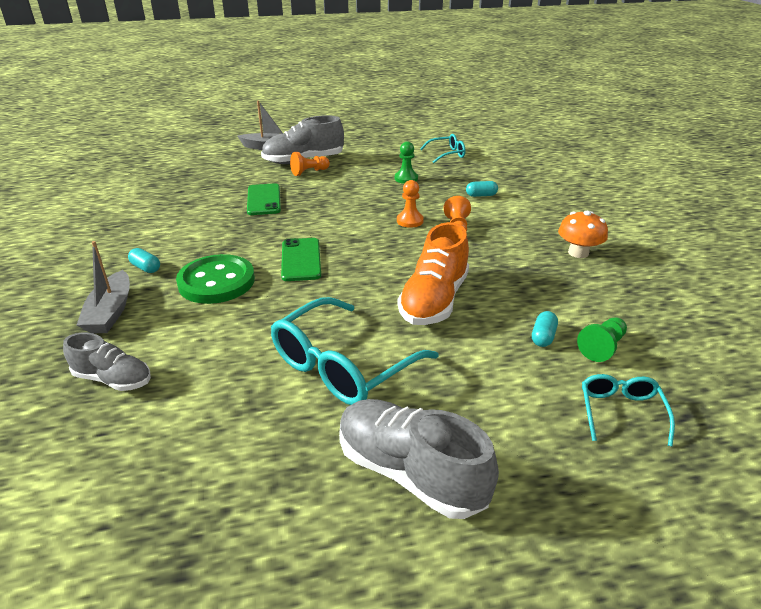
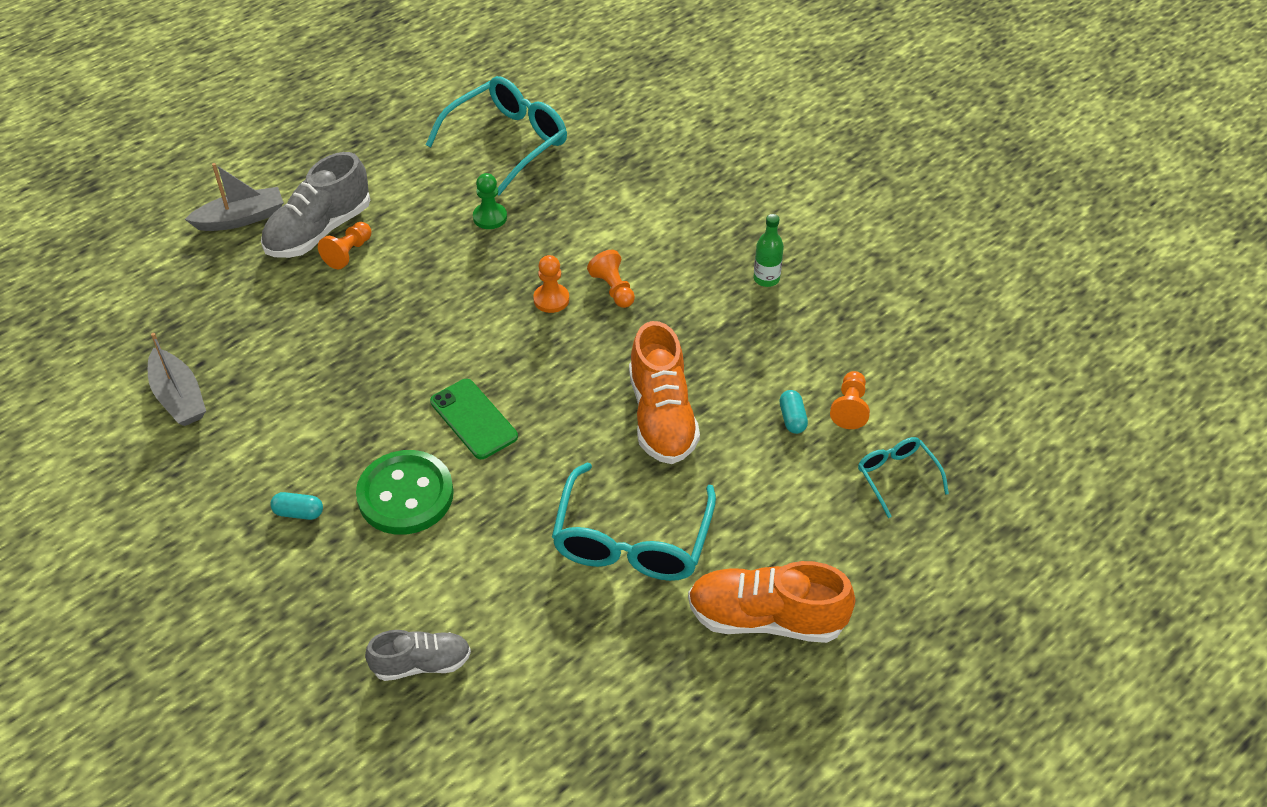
camera: 30 degrees left, 15 degrees up
grey boat [77,241,130,333] -> grey boat moved to [148,333,206,426]
green phone [247,183,281,215] -> none
grey shoe [339,399,499,519] -> orange shoe [688,561,855,643]
turquoise glasses [420,134,465,163] -> turquoise glasses [426,76,567,195], size x1.89
turquoise capsule [466,181,498,197] -> none
orange mushroom [558,211,608,258] -> green bottle [754,214,784,287]
green pawn [577,317,627,362] -> orange pawn [830,371,870,429]

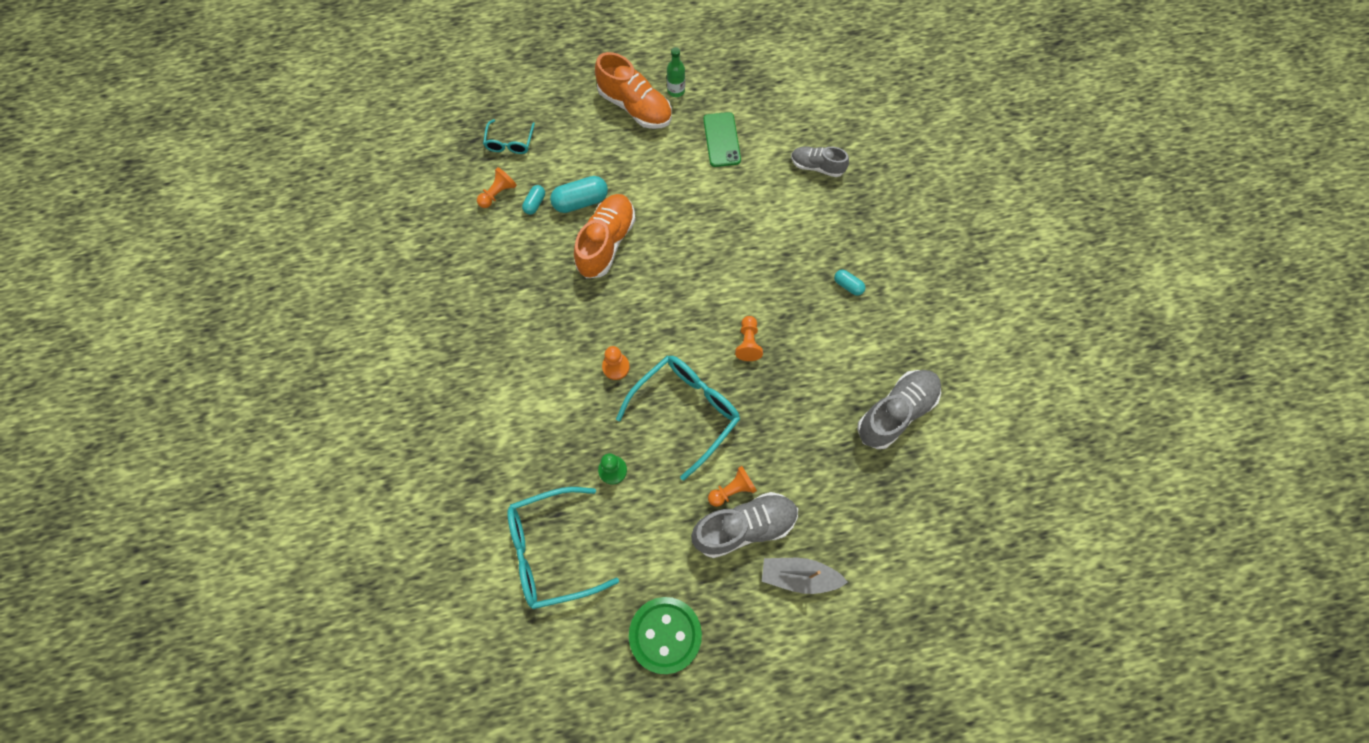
camera: 150 degrees left, 20 degrees up
grey boat [148,333,206,426] -> grey shoe [857,370,941,449]
green button [356,450,454,535] -> green button moved to [629,597,702,674]
green phone [430,379,518,459] -> green phone moved to [703,112,741,167]
turquoise glasses [552,463,716,581] -> turquoise glasses moved to [616,356,740,480]
orange pawn [587,250,635,308] -> orange pawn moved to [735,316,763,361]
green bottle [754,214,784,287] -> green bottle moved to [667,47,685,97]
none -> turquoise capsule [550,176,608,213]

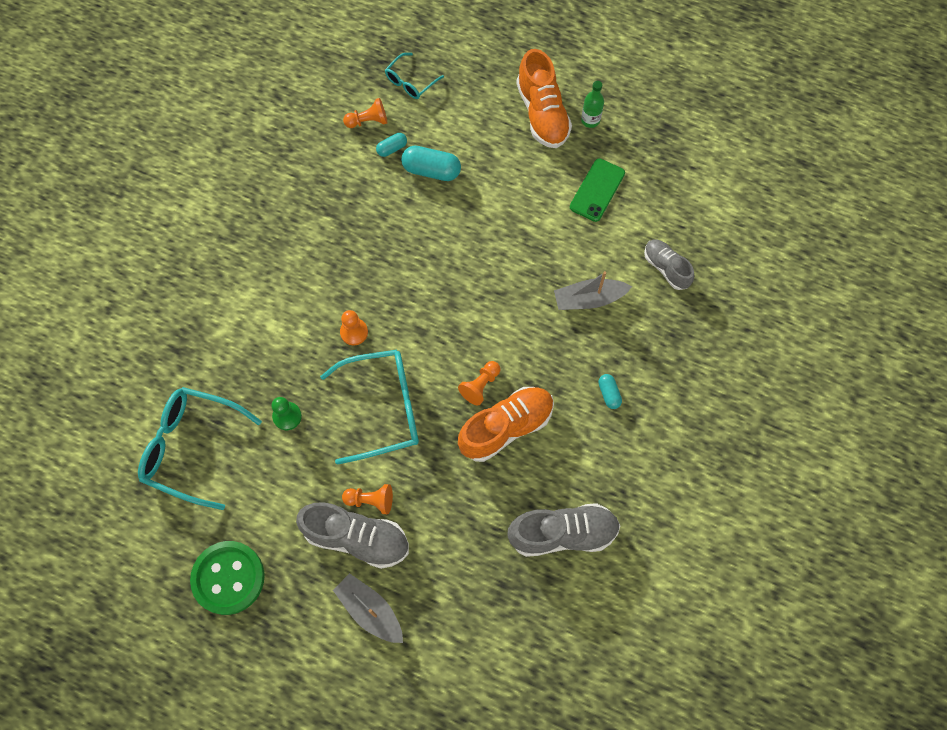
camera: 35 degrees right, 0 degrees up
orange shoe [574,194,635,278] -> orange shoe moved to [458,387,554,462]
none -> grey boat [554,271,632,310]

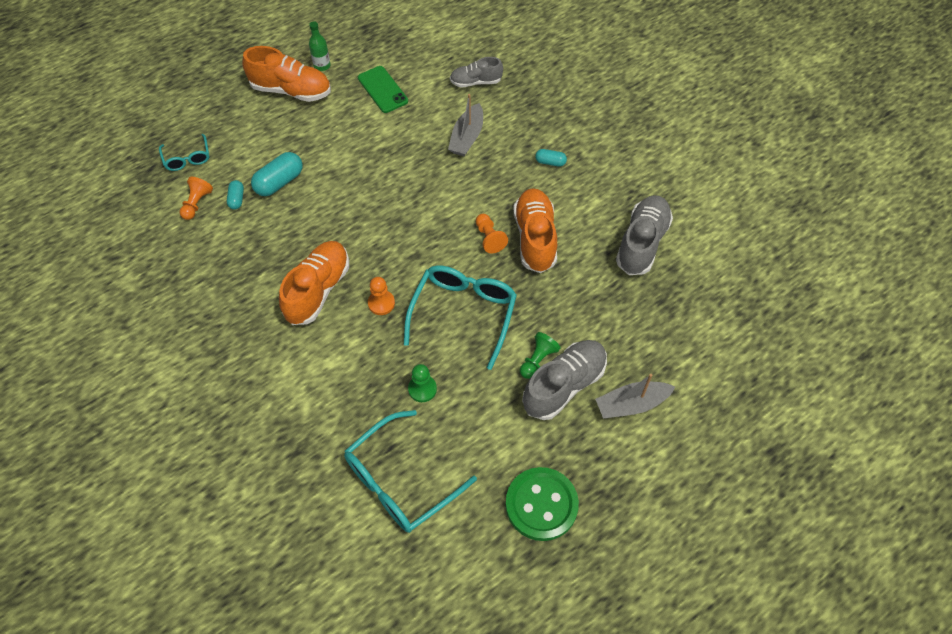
camera: 60 degrees left, 10 degrees down
orange pawn [342,484,393,514] -> green pawn [520,332,560,379]
none -> orange shoe [279,241,349,325]

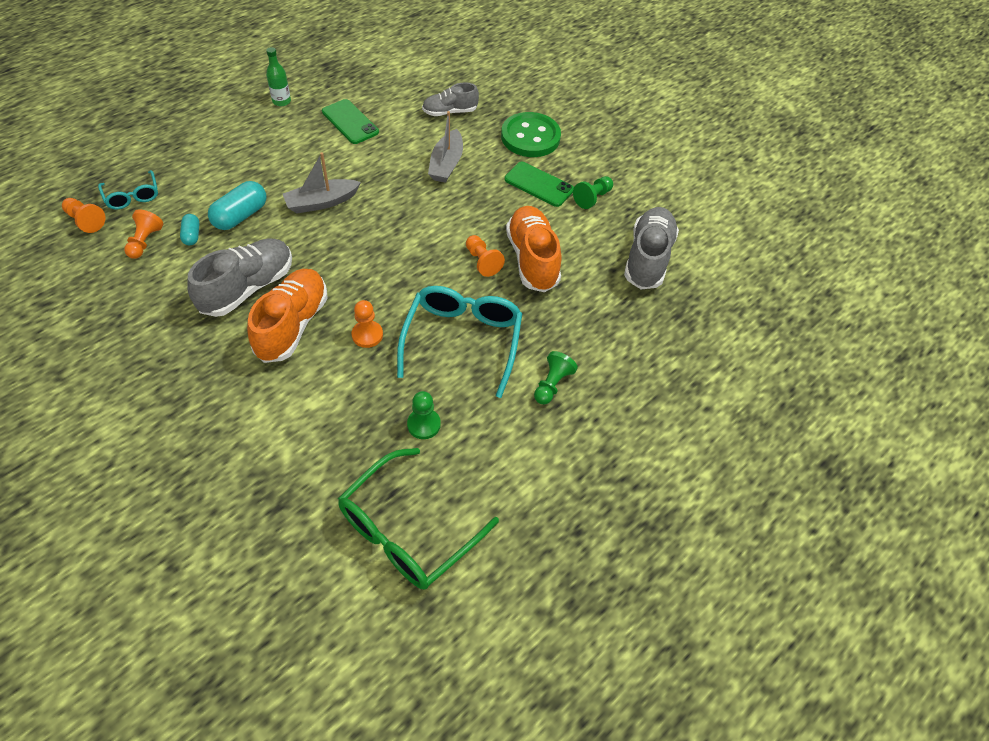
camera: 10 degrees left, 5 degrees down
orange shoe [242,46,331,102] -> none
turquoise glasses [344,410,477,533] -> green glasses [338,448,499,590]
green button [506,467,579,541] -> green button moved to [501,112,561,157]
grey shoe [522,340,607,420] -> grey shoe moved to [187,238,292,317]
turquoise capsule [535,149,567,167] -> green phone [505,162,574,207]
grey boat [595,374,675,419] -> grey boat moved to [283,152,361,214]
none -> orange pawn [62,198,106,233]
none -> green pawn [573,176,613,209]

